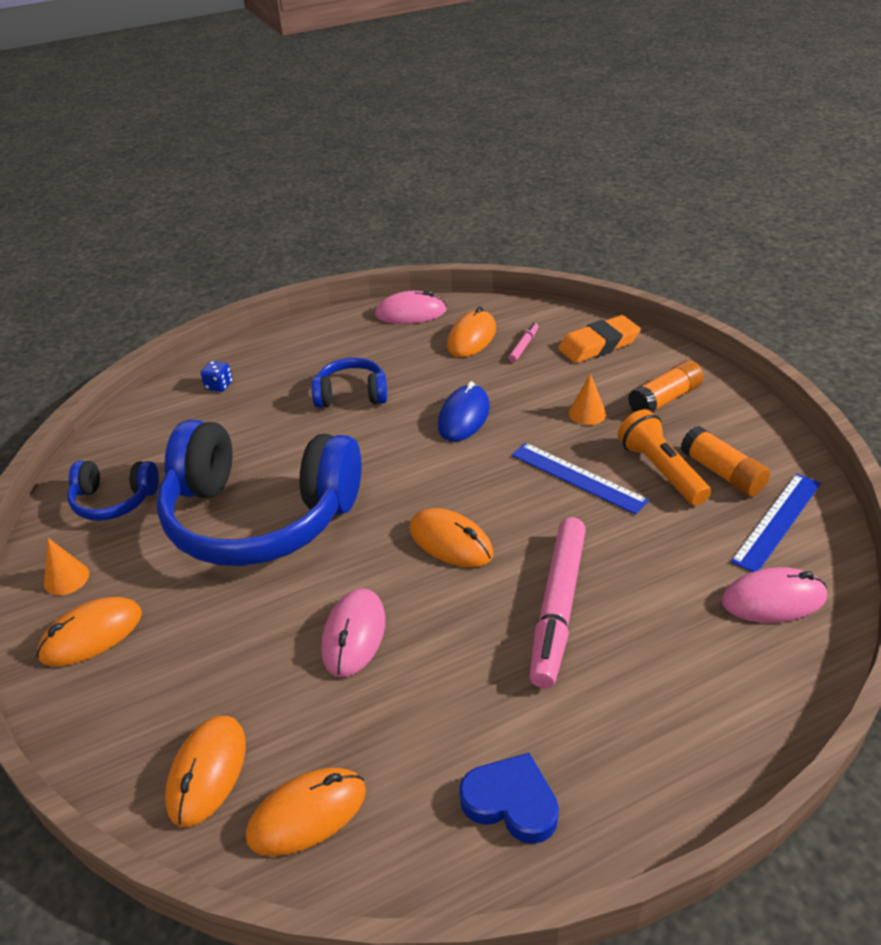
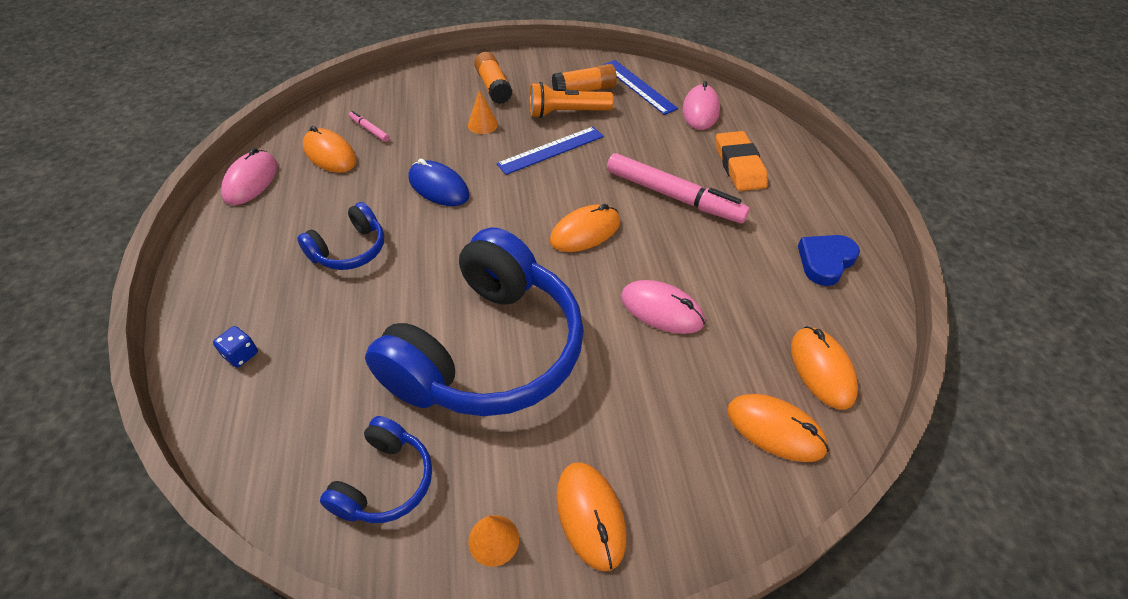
camera: 75 degrees left, 10 degrees up
blue headphones [311,358,387,408] -> blue headphones turned 150 degrees counterclockwise [297,202,384,270]
orange eraser [558,315,641,363] -> orange eraser moved to [716,131,768,191]

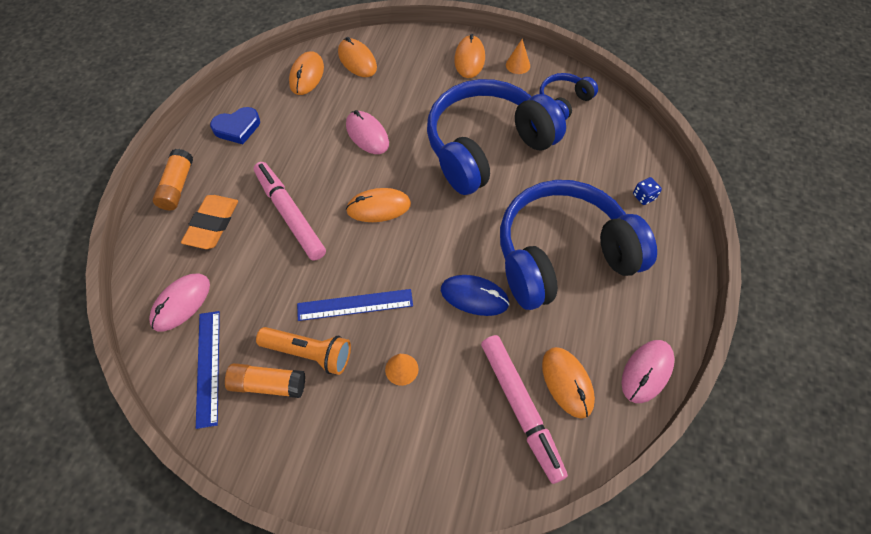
camera: 155 degrees left, 10 degrees up
blue headphones [297,202,384,270] -> blue headphones [500,180,657,310], size x2.20
pink marker [349,111,390,142] -> pink marker [481,335,568,484], size x2.31
blue mouse [408,159,470,206] -> blue mouse turned 45 degrees counterclockwise [441,275,510,316]
orange glue stick [474,52,512,104] -> orange glue stick moved to [152,149,193,210]

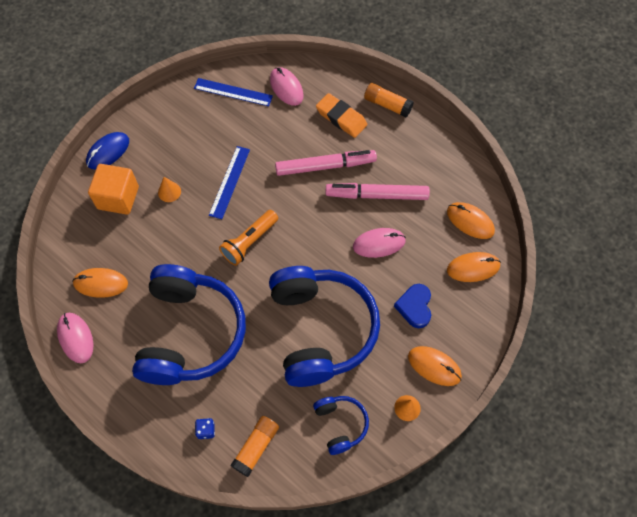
camera: 115 degrees right, 5 degrees up
blue heart [210,107,260,144] -> blue heart moved to [394,284,431,328]
orange glue stick [225,363,305,398] -> orange glue stick moved to [230,416,279,477]
orange flashlight [256,327,351,375] -> orange flashlight moved to [219,210,278,266]
orange mouse [346,188,411,222] -> none
blue mouse [441,275,510,316] -> blue mouse moved to [86,132,129,170]
pink marker [481,335,568,484] -> pink marker moved to [326,183,430,200]
none -> orange cube [88,164,139,215]

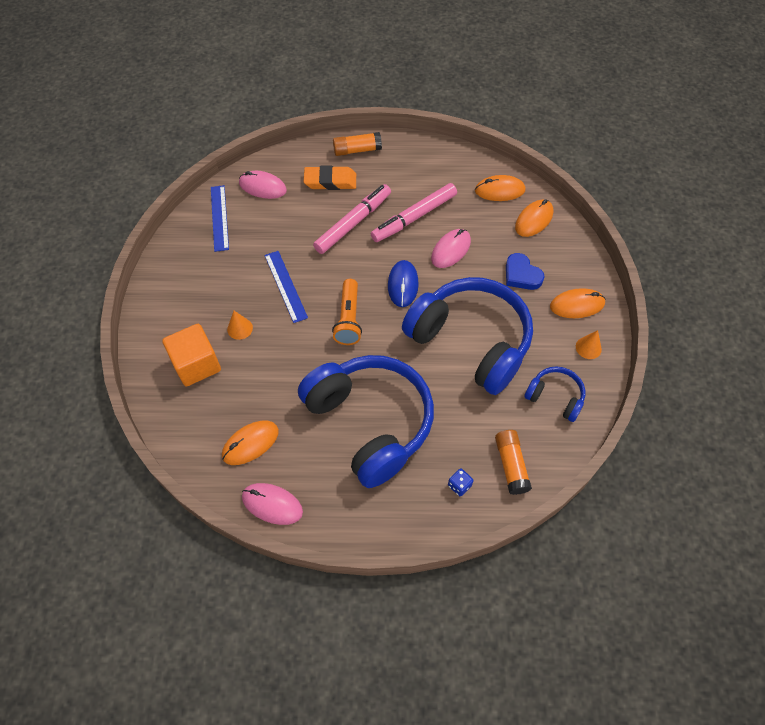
camera: 40 degrees left, 5 degrees down
blue mouse [86,132,129,170] -> blue mouse moved to [388,260,419,307]
blue ruler [194,78,273,106] -> blue ruler turned 75 degrees counterclockwise [211,185,229,252]

